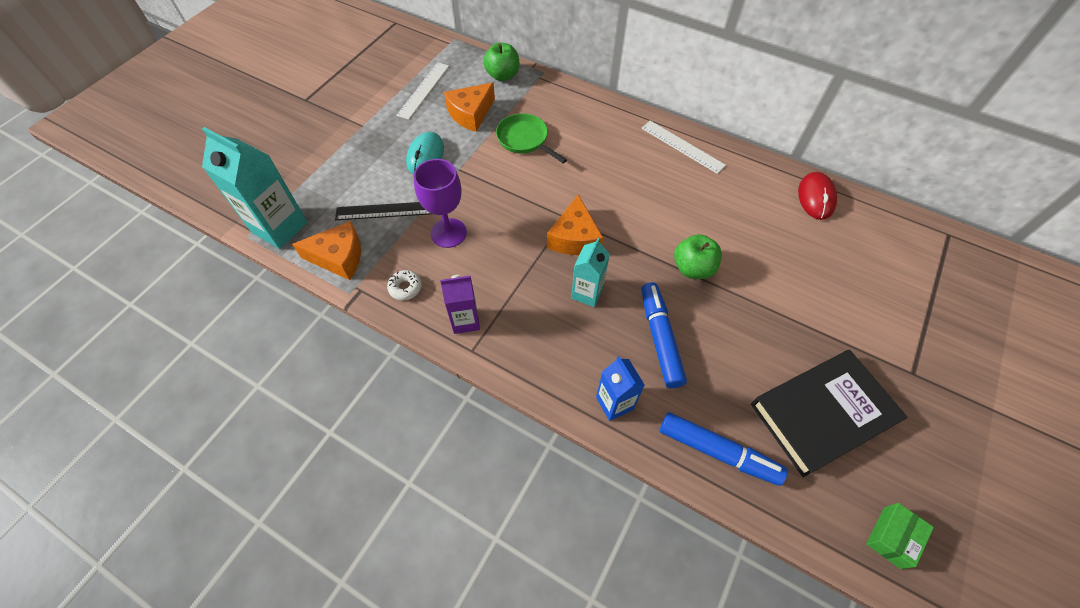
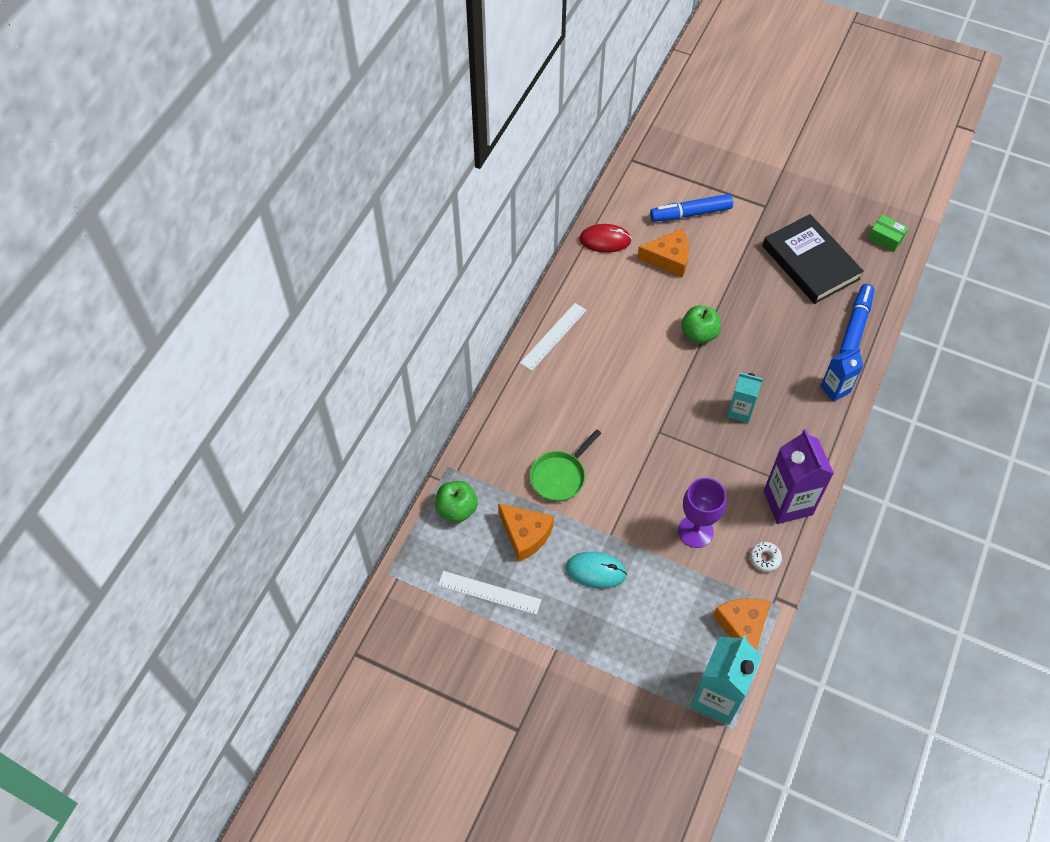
camera: 95 degrees left, 0 degrees up
black ruler [335,202,431,220] -> none
purple carton [440,275,480,334] -> purple carton [764,429,834,524], size x1.68
orange cheese [547,194,603,255] -> orange cheese moved to [637,229,689,278]
blue marker [641,282,687,388] -> blue marker moved to [650,194,733,222]

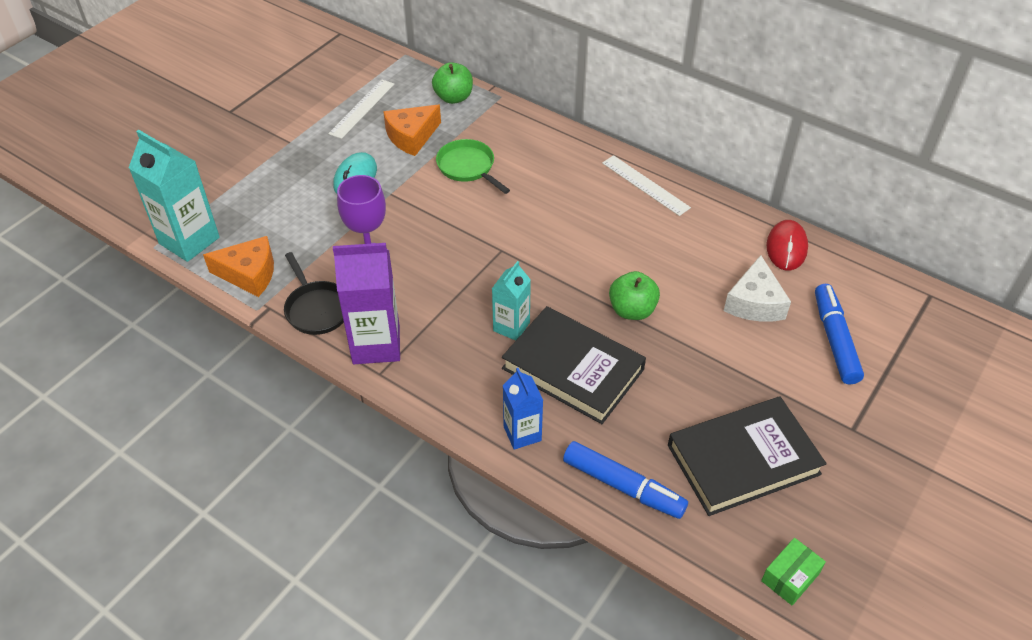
camera: 100 degrees right, 10 degrees down
orange cheese [637,229,689,278] -> white cheese [724,255,791,322]
white donut [750,542,782,572] -> black pan [284,252,344,335]
none -> black book [502,306,646,424]

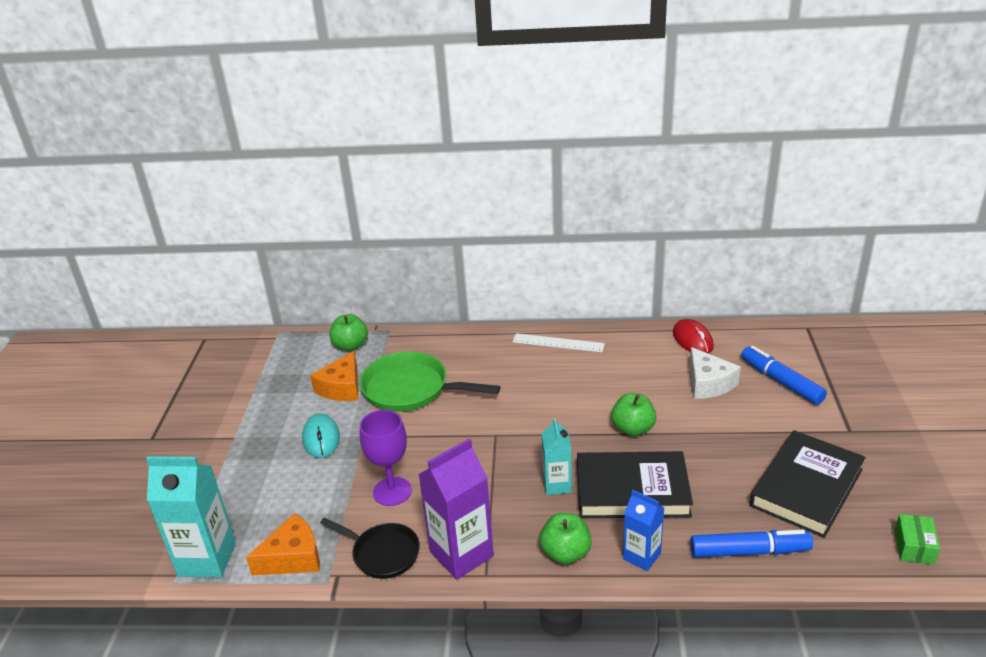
camera: 30 degrees left, 15 degrees down
white ruler [328,79,394,139] -> none
green pan [436,139,510,194] -> green pan [360,351,500,412], size x1.60
none -> green apple [540,513,592,564]

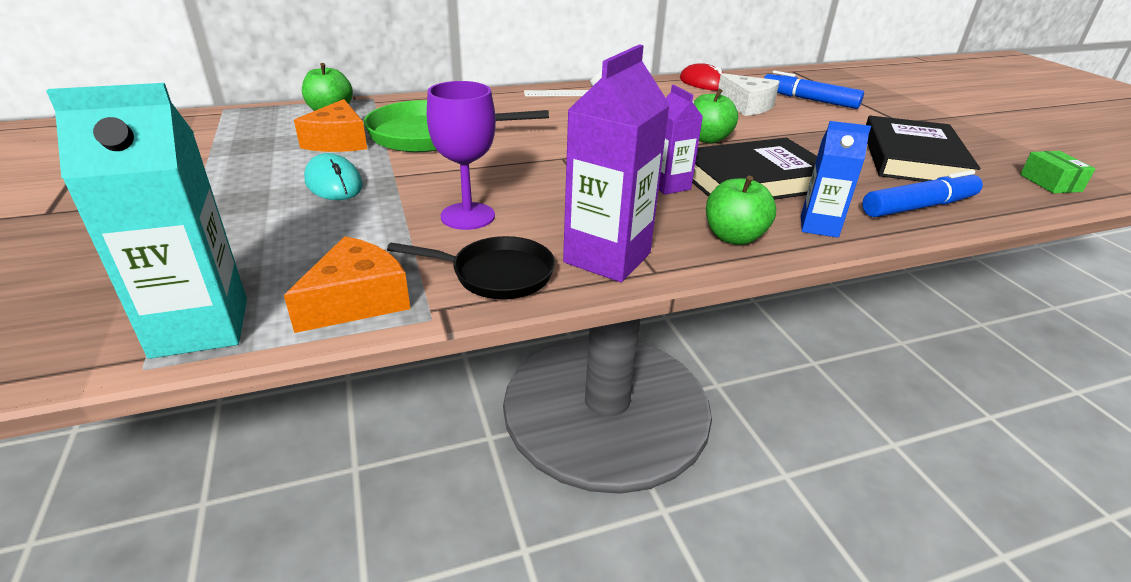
camera: 25 degrees left, 0 degrees up
turquoise carton [542,418,572,495] -> purple carton [659,85,703,195]

